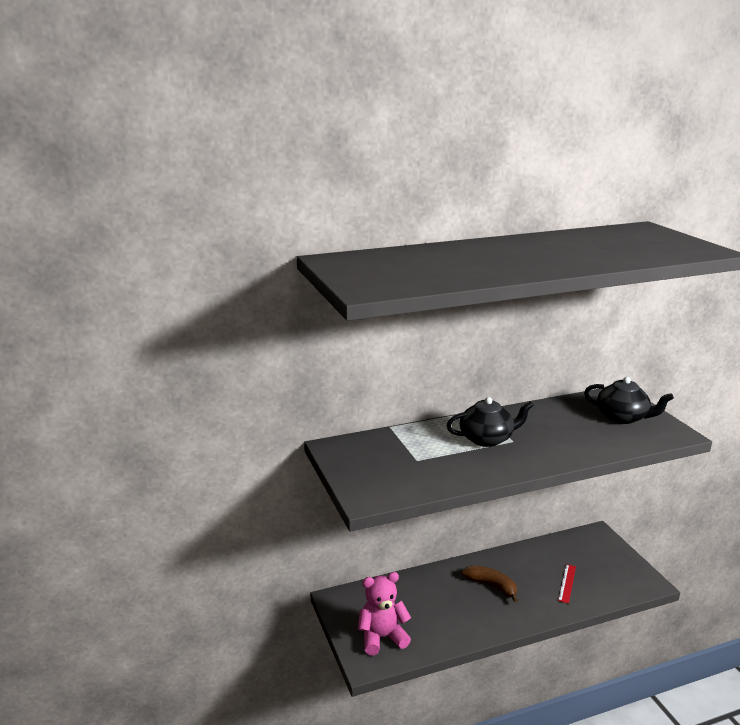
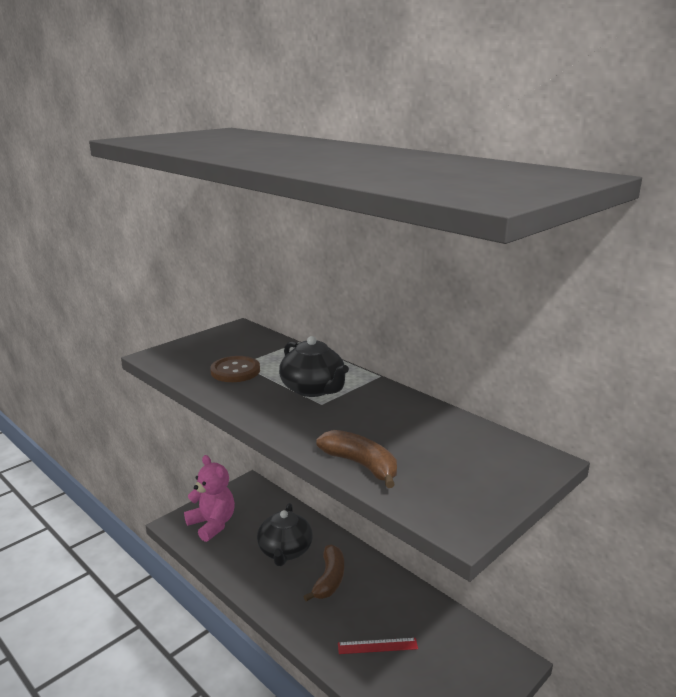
camera: 65 degrees right, 0 degrees up
black teapot [584,377,674,424] -> black teapot moved to [257,503,313,566]
none -> brown button [210,356,260,382]
none -> brown banana [316,430,397,488]

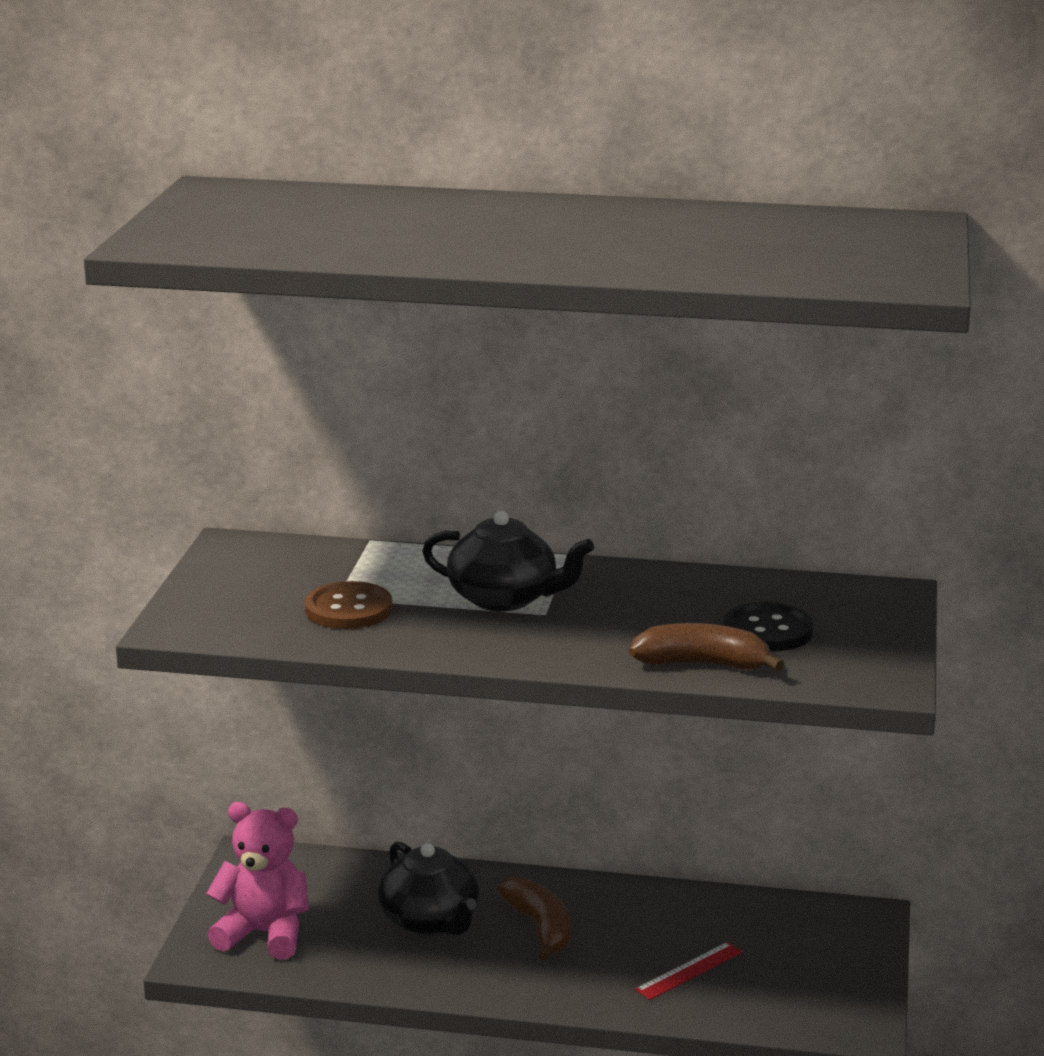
camera: 35 degrees left, 0 degrees up
none -> black button [724,602,814,651]

